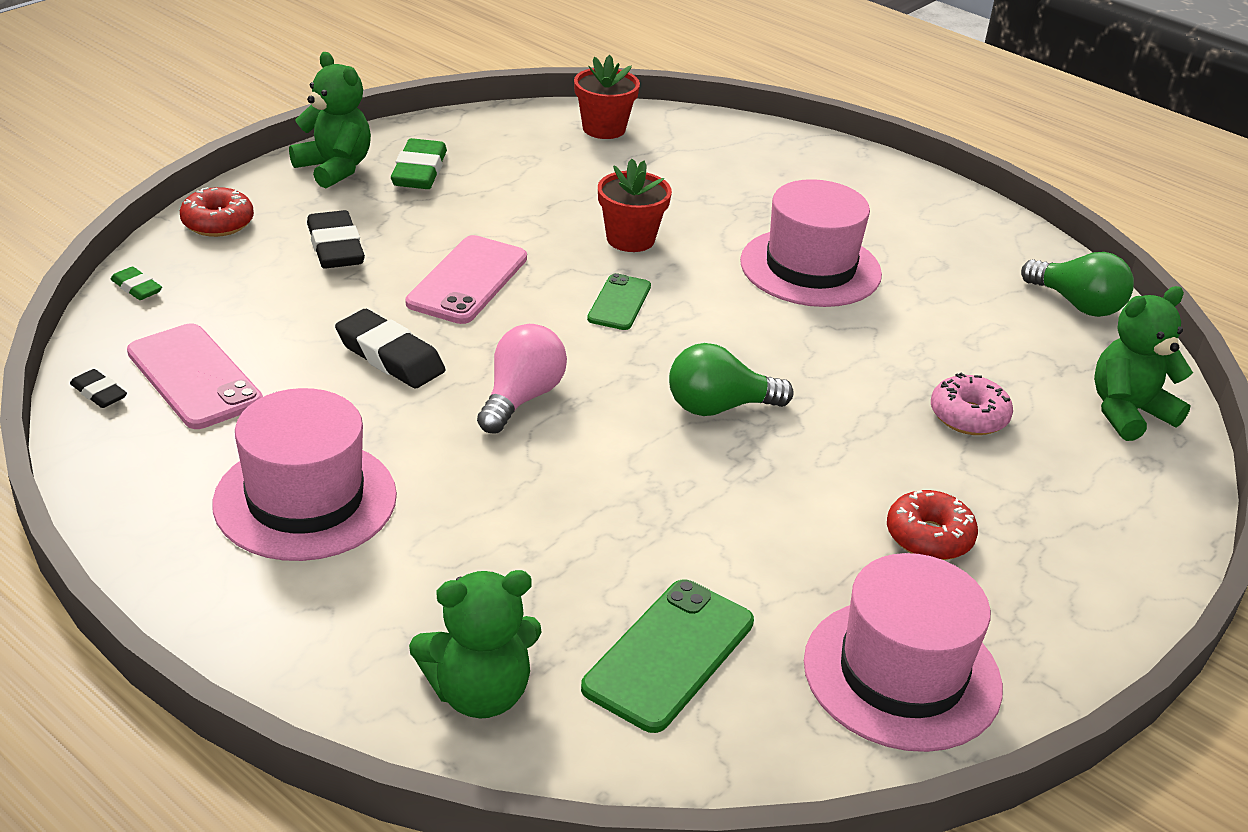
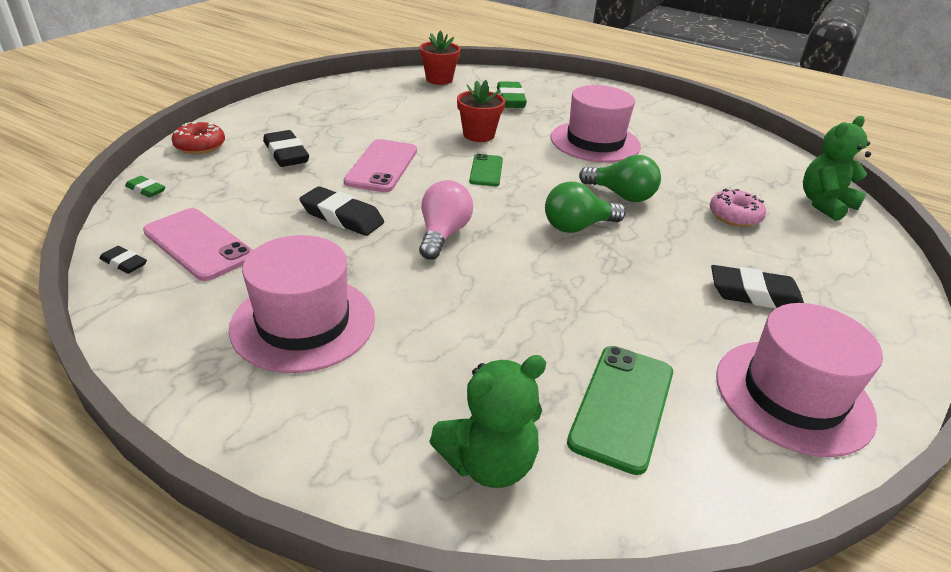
camera: 10 degrees left, 0 degrees up
green teddy bear [289,52,371,188] -> none
green eraser [391,138,447,189] -> green eraser moved to [497,81,527,108]
red donut [887,490,978,560] -> black eraser [711,265,804,309]
green light bulb [1021,252,1134,317] -> green light bulb moved to [579,155,661,202]

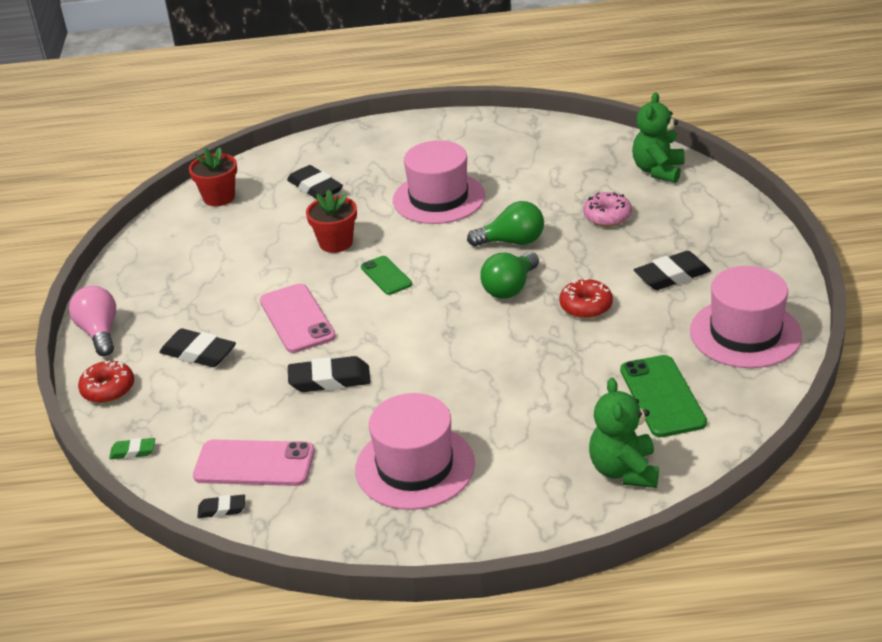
camera: 30 degrees left, 0 degrees up
pink light bulb [419,180,473,260] -> pink light bulb moved to [69,286,116,356]
green teddy bear [429,355,546,488] -> green teddy bear turned 150 degrees clockwise [589,378,659,488]
green eraser [497,81,527,108] -> black eraser [287,165,343,200]
none -> red donut [559,278,613,319]

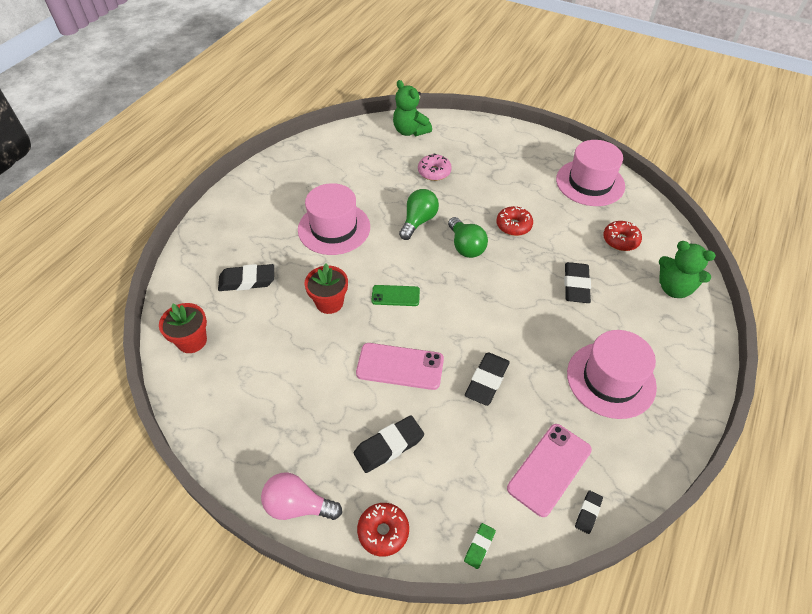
camera: 60 degrees left, 15 degrees up
green phone [620,355,707,437] -> red donut [603,221,642,251]
black eraser [634,251,711,290] -> black eraser moved to [564,262,591,303]

